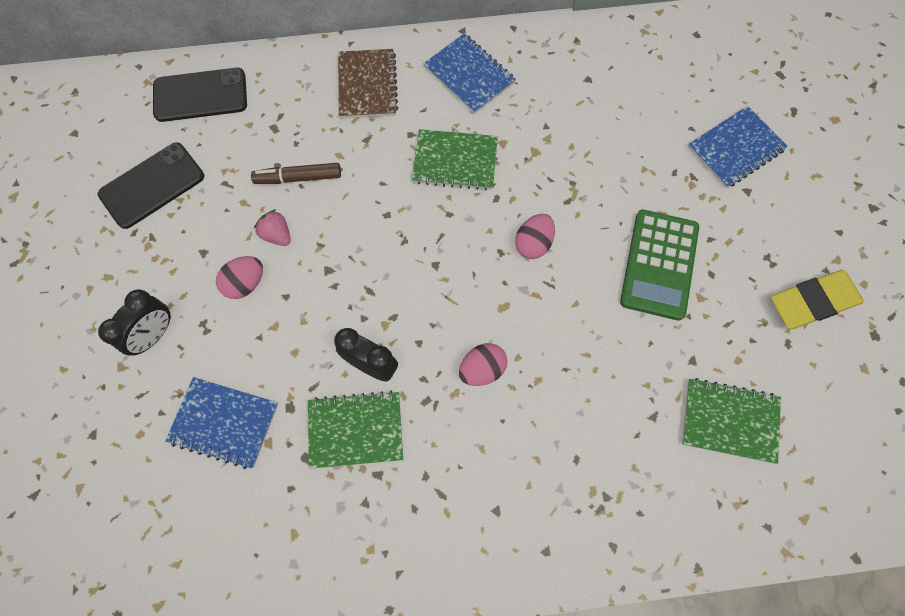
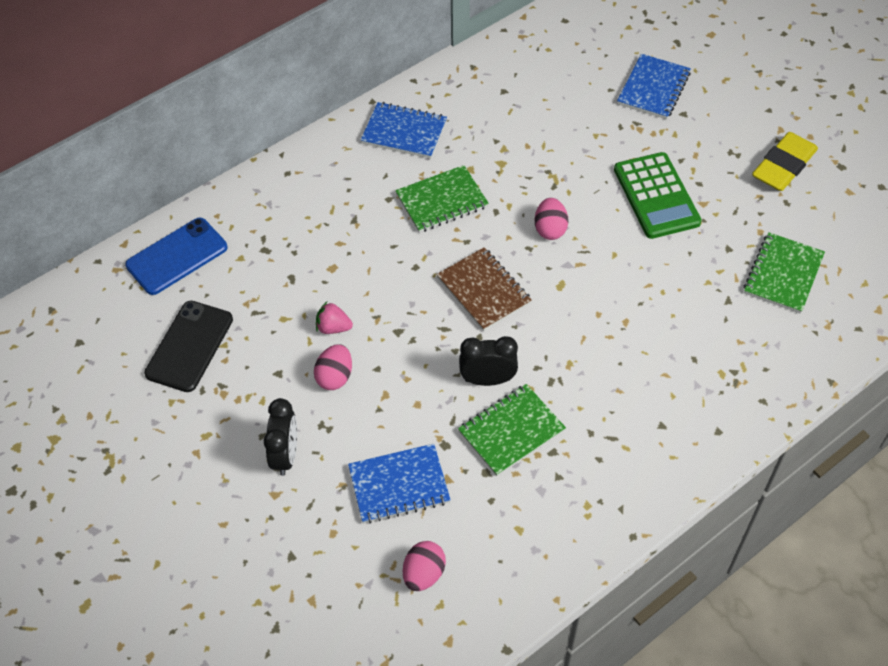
camera: 30 degrees left, 15 degrees down
black phone [153,68,247,122] -> blue phone [125,218,227,295]
brown marker [251,163,341,184] -> none
brown notebook [338,49,398,118] -> brown notebook moved to [437,247,532,331]
pink egg [459,343,507,386] -> pink egg moved to [403,541,446,591]
green notebook [682,378,781,464] -> green notebook turned 45 degrees counterclockwise [744,232,825,314]

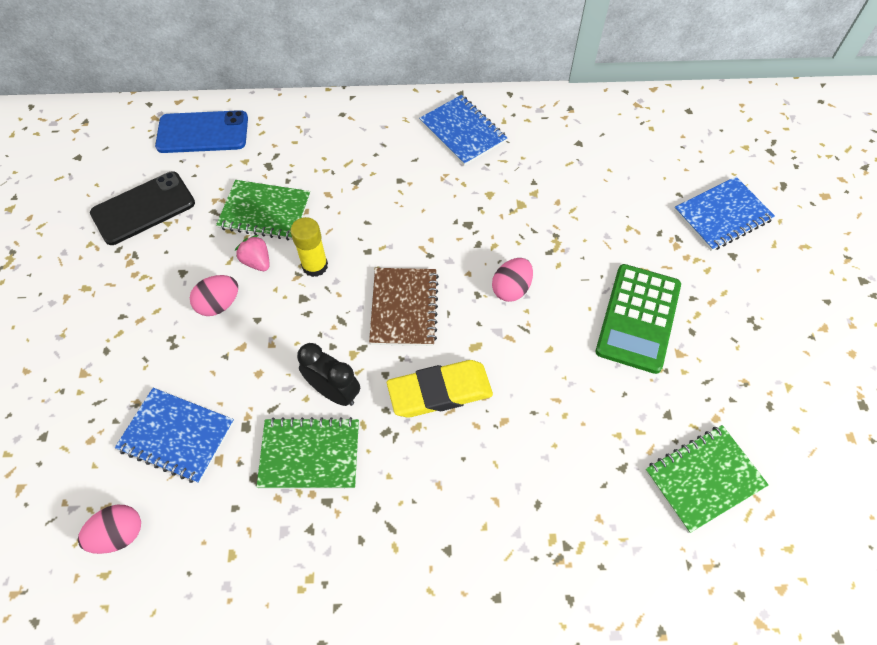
camera: 35 degrees right, 5 degrees up
black clock [264,398,297,476] -> none
green notebook [395,165,489,233] -> green notebook moved to [216,180,310,240]
yellow eraser [752,132,818,191] -> yellow eraser moved to [387,360,493,418]
none -> yellow glue stick [290,217,328,277]

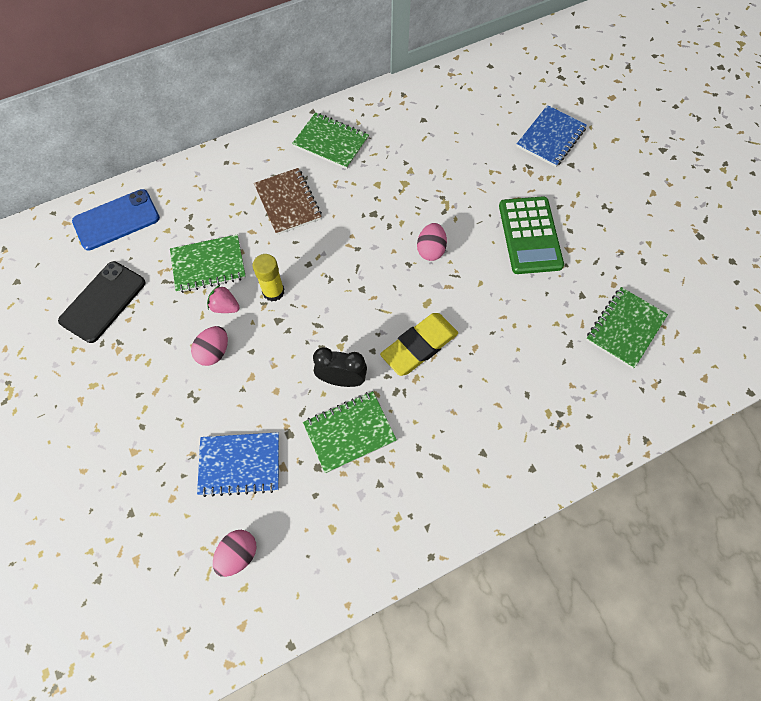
camera: 25 degrees left, 5 degrees up
brown notebook [369,268,439,346] -> brown notebook moved to [254,168,322,235]
blue notebook [419,95,507,166] -> green notebook [292,112,369,169]

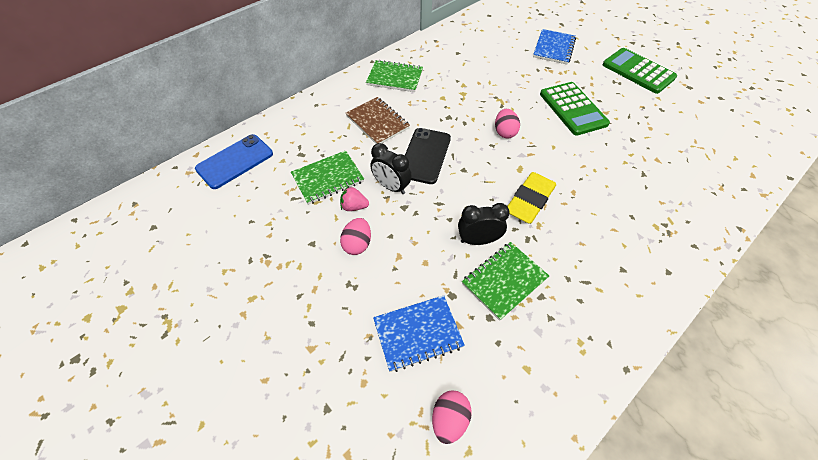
camera: 15 degrees left, 10 degrees down
black phone [58,261,146,343] -> black phone moved to [405,128,451,184]
yellow glue stick [253,254,284,302] -> black clock [370,143,412,194]
green notebook [586,287,668,369] -> none
none -> green calculator [603,48,677,94]

